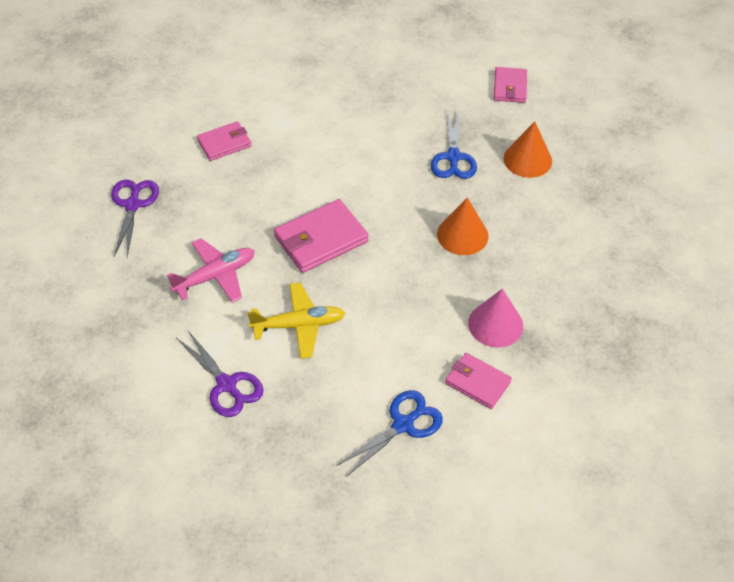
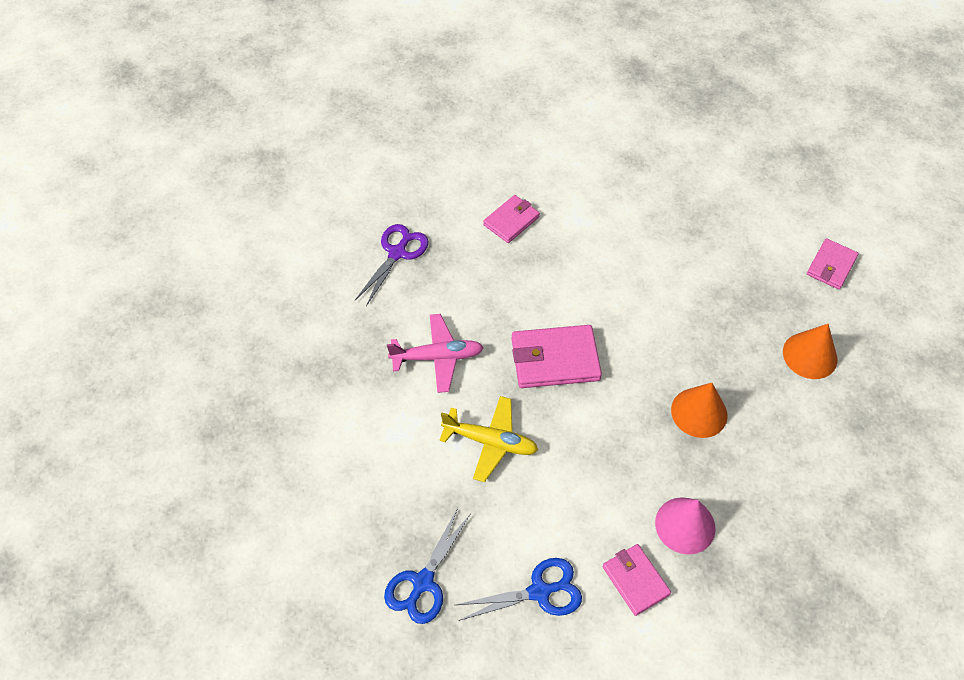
camera: 25 degrees right, 5 degrees up
purple scissors [176,331,264,417] -> none
pink wallet [197,121,252,161] -> pink wallet turned 45 degrees counterclockwise [483,195,540,243]
blue scissors [431,109,477,179] -> blue scissors moved to [384,508,470,624]

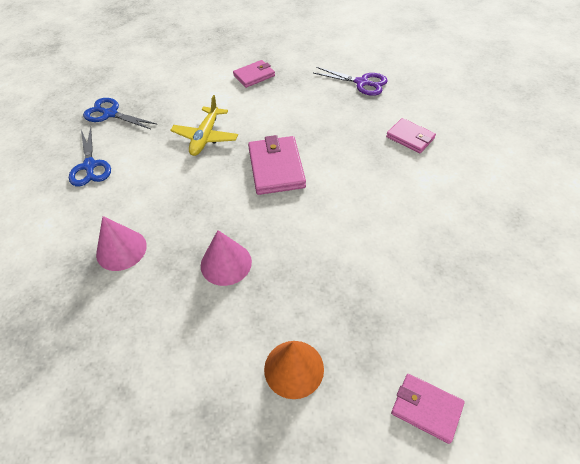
camera: 90 degrees right, 5 degrees down
pink plane [387,314,484,393] -> none
pink wallet [603,544,671,616] -> pink wallet moved to [233,60,275,88]
orange cone [671,383,728,438] -> pink cone [201,230,252,286]

